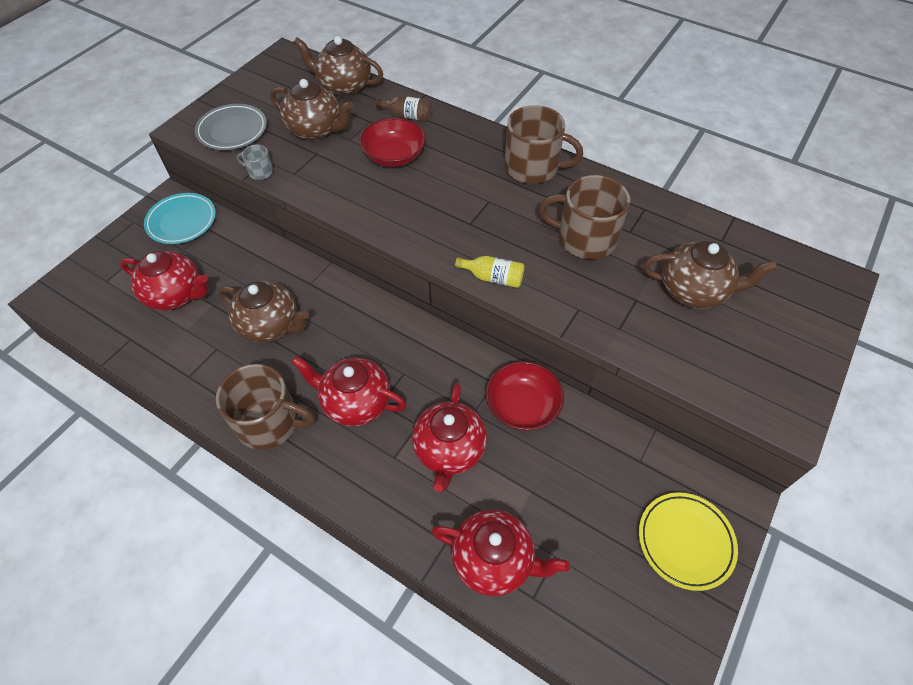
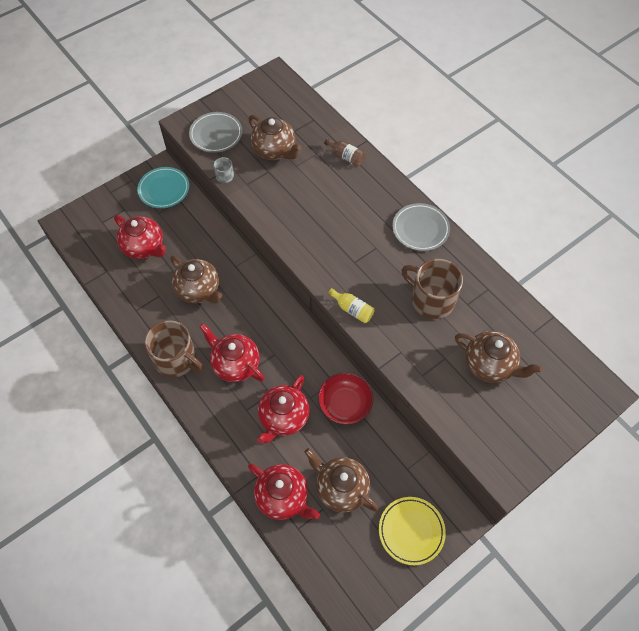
camera: 20 degrees right, 5 degrees up
brown teapot [293,36,383,96] -> brown teapot moved to [304,448,378,513]
red bowl [359,118,426,167] -> none
brown mug [504,105,583,184] -> grey plate [392,203,450,251]

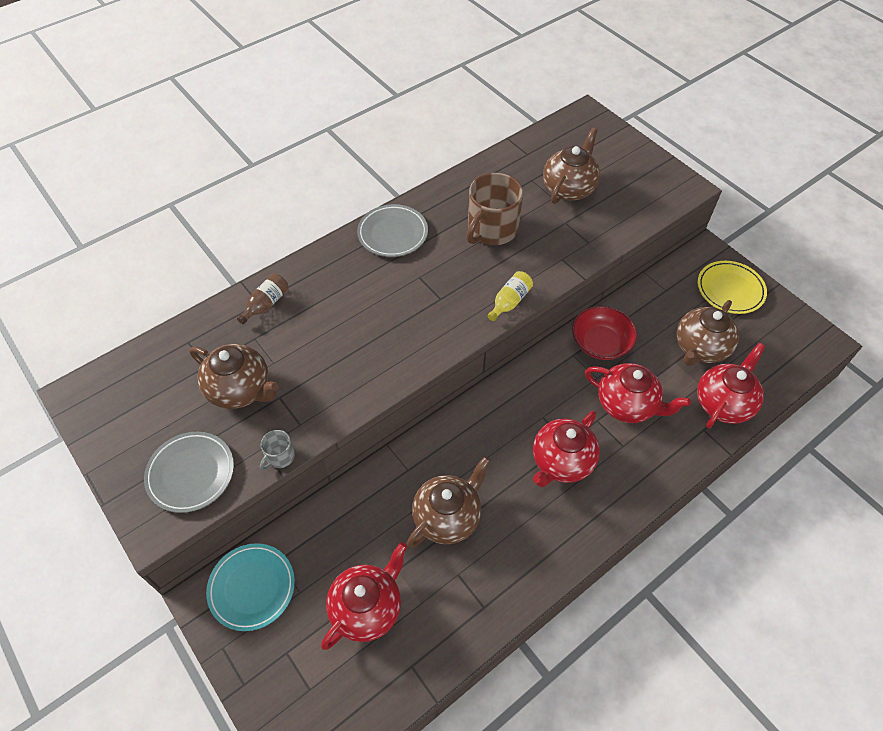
camera: 90 degrees left, 5 degrees down
brown mug [145,321,204,377] -> none
brown teapot [249,115,301,160] -> brown teapot turned 75 degrees clockwise [189,344,278,409]

